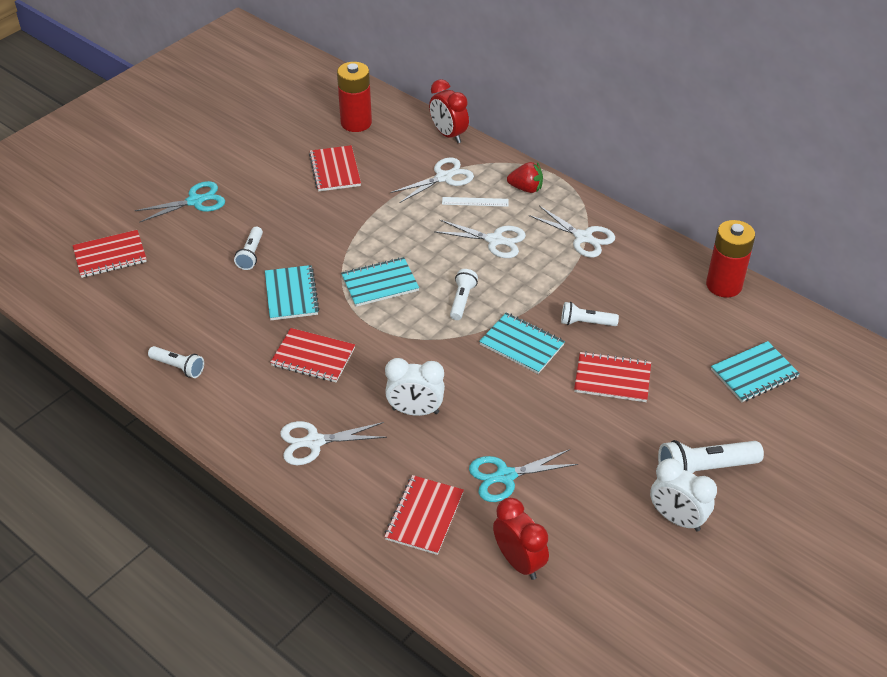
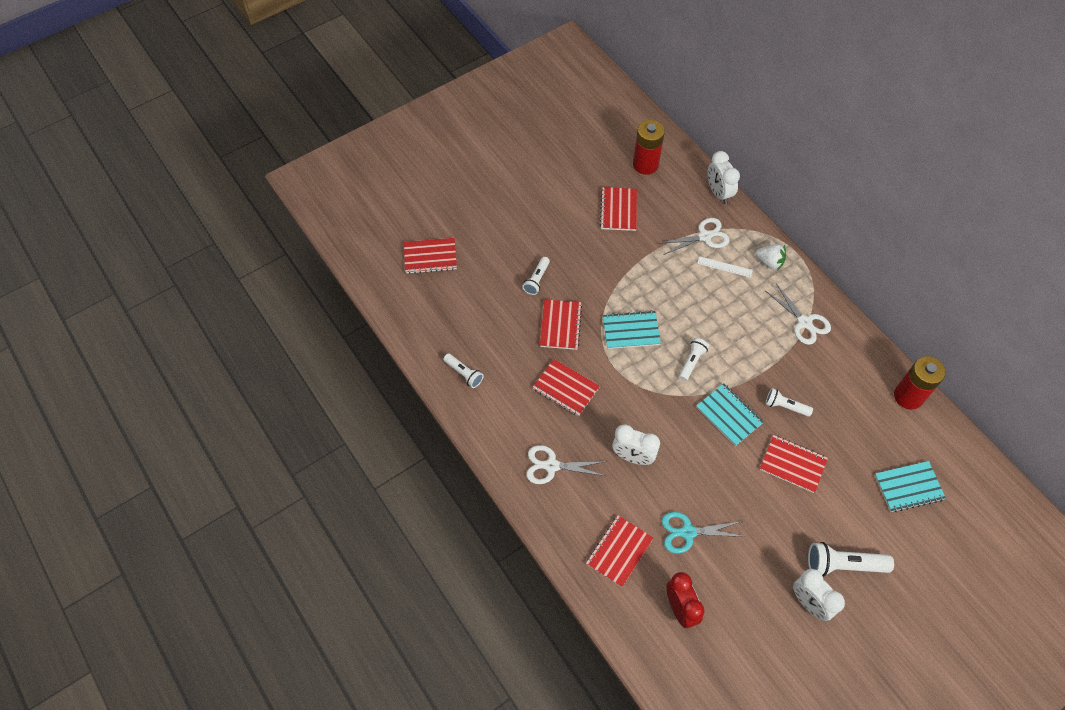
camera: 15 degrees right, 15 degrees up
turquoise scissors [134,181,225,223] -> none
turquoise notebook [265,265,320,320] -> red notebook [540,299,582,350]
red clock [429,79,469,143] -> white clock [708,151,740,204]
white scissors [434,220,526,258] -> none
red strawberry [507,162,543,193] -> white strawberry [755,244,786,271]

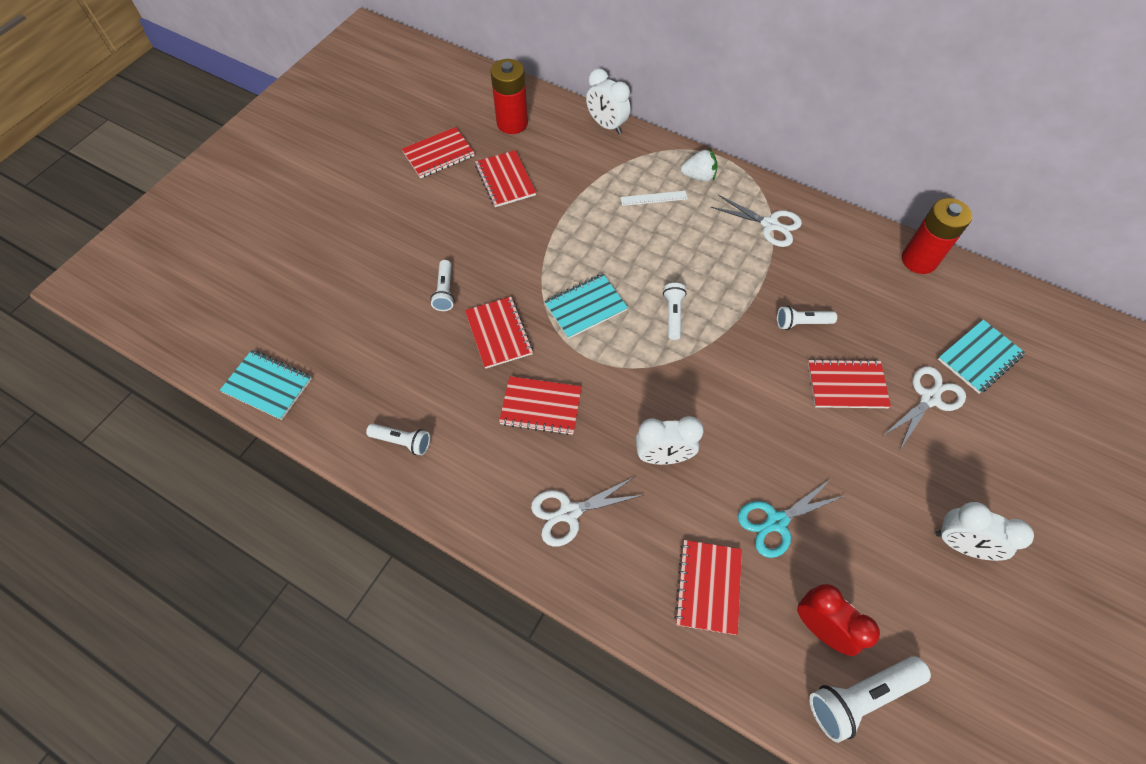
camera: 25 degrees left, 0 degrees up
red notebook [404,238,457,274] -> red notebook moved to [402,127,474,178]
white scissors [658,218,730,255] -> white scissors moved to [884,366,966,449]
turquoise notebook [696,383,764,446] -> turquoise notebook moved to [220,350,312,420]
white flashlight [808,542,894,577] -> white flashlight moved to [809,656,931,743]

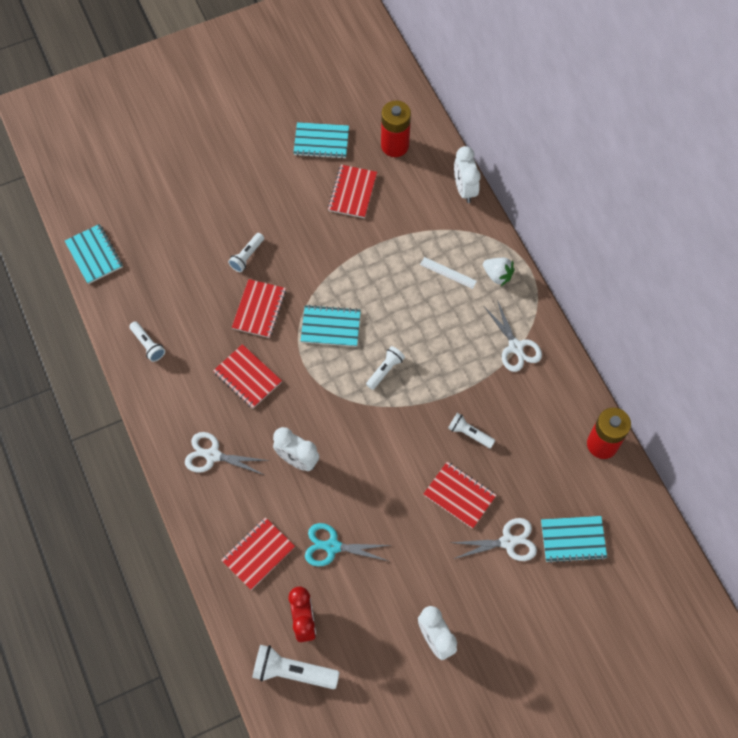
camera: 35 degrees right, 5 degrees up
red notebook [402,127,474,178] -> turquoise notebook [293,122,349,159]

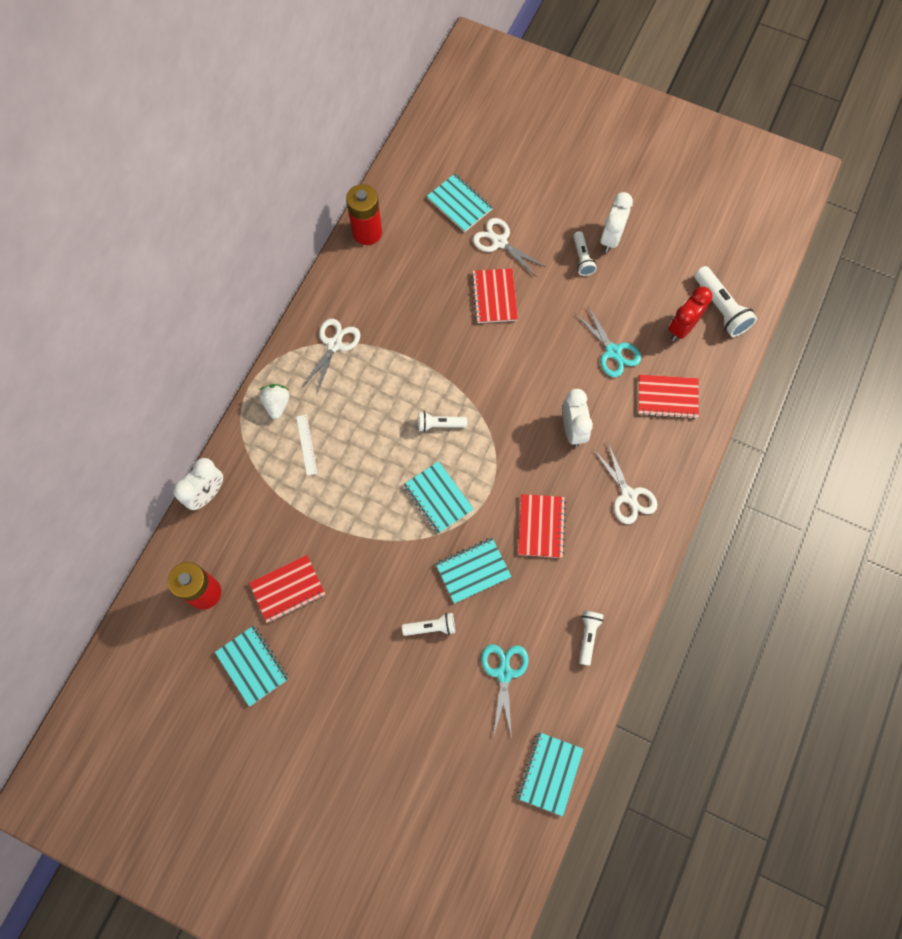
camera: 130 degrees left, 5 degrees up
red notebook [232,279,286,338] -> turquoise notebook [435,538,512,604]
white flashlight [448,413,495,449] -> white flashlight moved to [573,231,597,276]
none -> turquoise scissors [481,644,529,739]

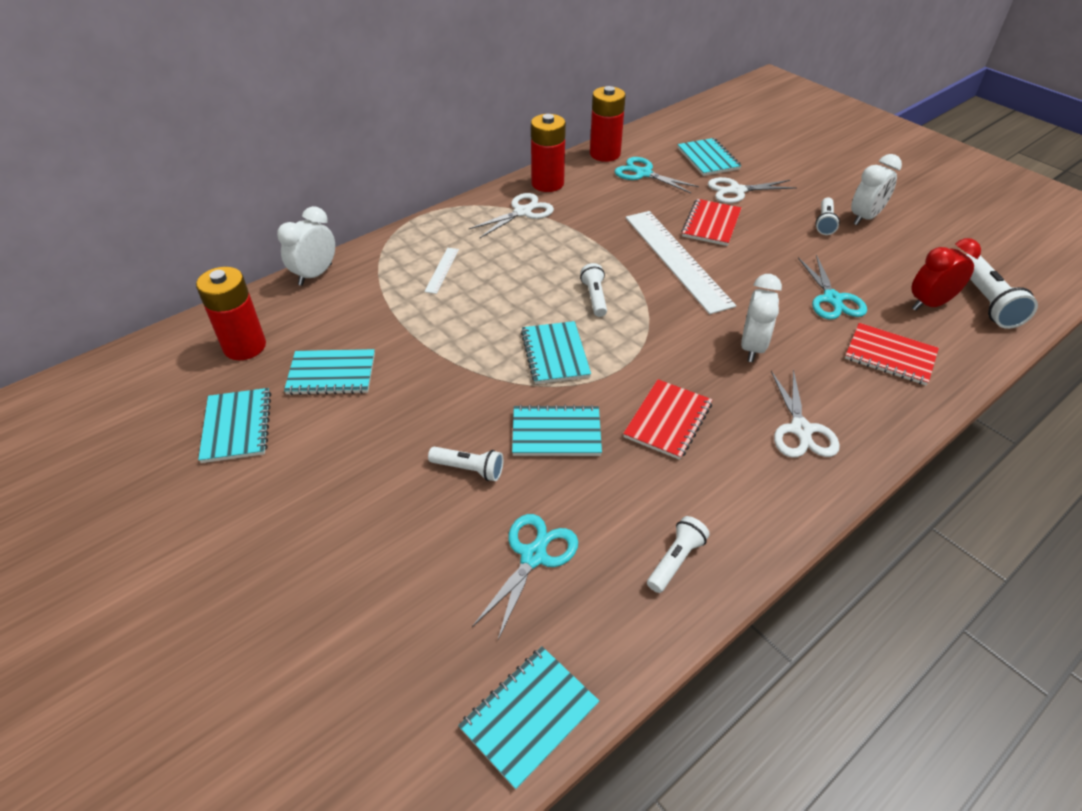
camera: 25 degrees right, 25 degrees down
white clock [173,458,223,510] -> white clock turned 150 degrees clockwise [277,206,335,286]
red notebook [249,555,325,623] -> turquoise notebook [284,349,375,395]
white strawberry [259,384,289,419] -> none
white flashlight [418,411,467,432] -> white flashlight turned 60 degrees clockwise [580,263,607,317]
white scissors [473,218,546,277] -> white scissors turned 75 degrees counterclockwise [708,177,797,203]
none -> red battery [531,114,566,192]
none -> turquoise scissors [615,157,699,193]
none -> white ruler [626,211,736,314]

